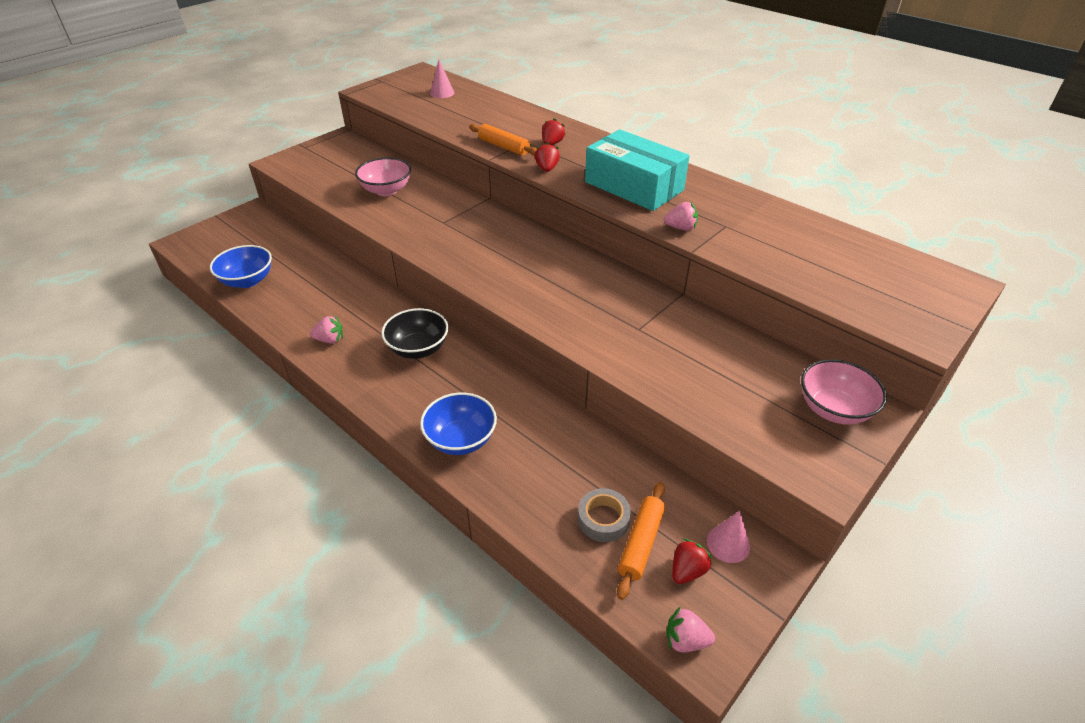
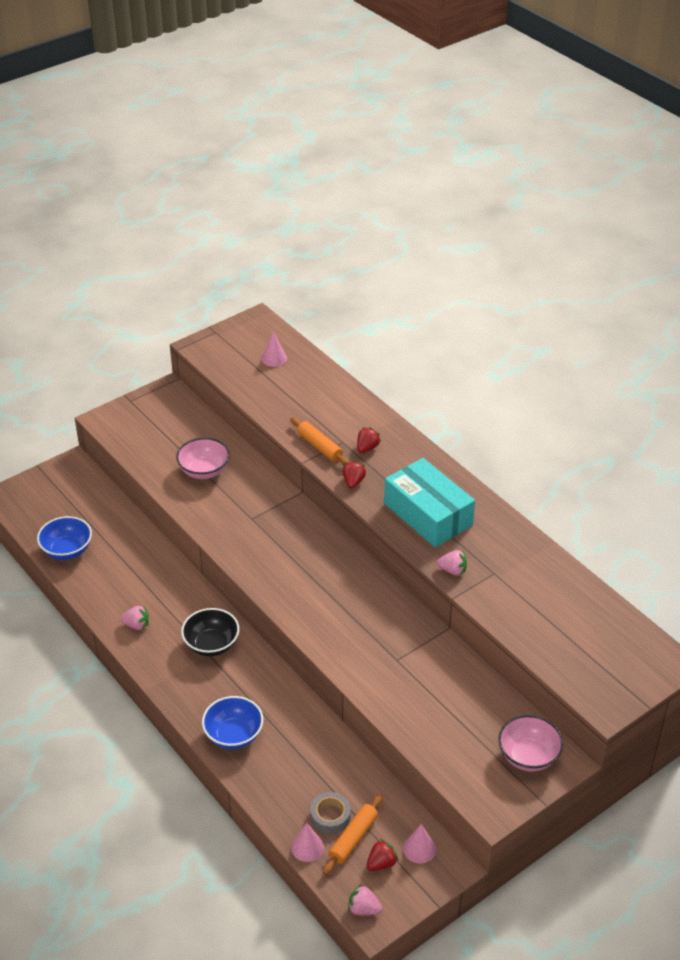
camera: 10 degrees right, 0 degrees up
none -> pink cone [291,823,324,862]

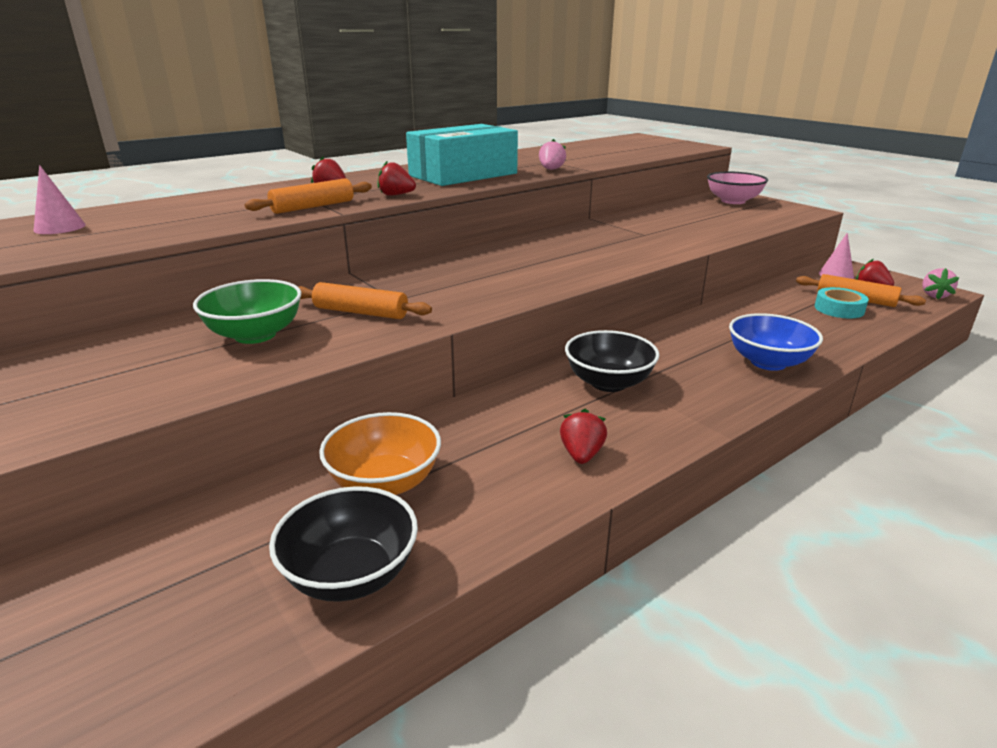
camera: 90 degrees left, 15 degrees down
blue bowl [37,516,92,560] -> black bowl [269,486,418,602]
pink strawberry [120,606,149,630] -> red strawberry [560,409,607,464]
pink bowl [176,438,230,479] -> green bowl [193,279,301,344]
pink cone [291,823,324,862] -> none
grey tape [310,792,351,834] -> turquoise tape [815,287,869,318]
none -> orange rolling pin [299,282,432,319]
none -> orange bowl [319,412,441,495]

